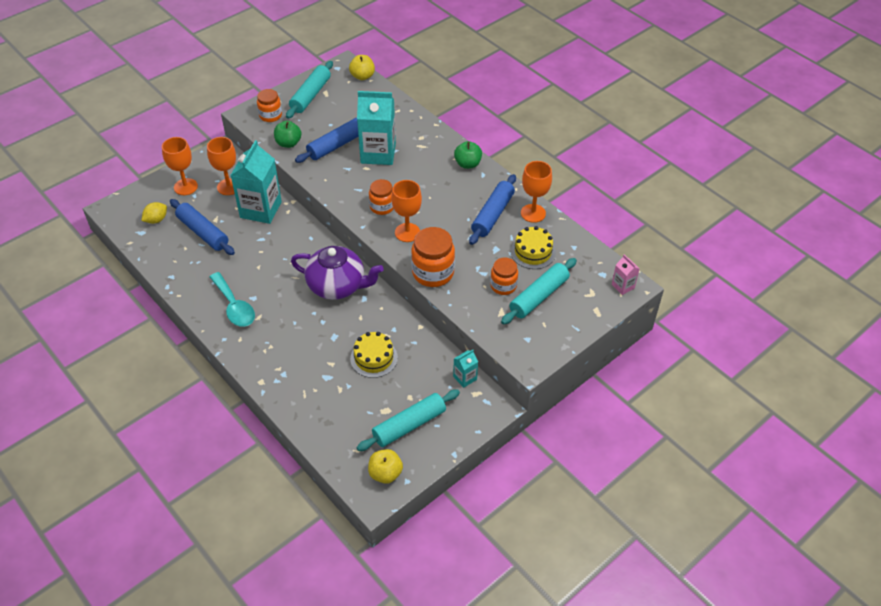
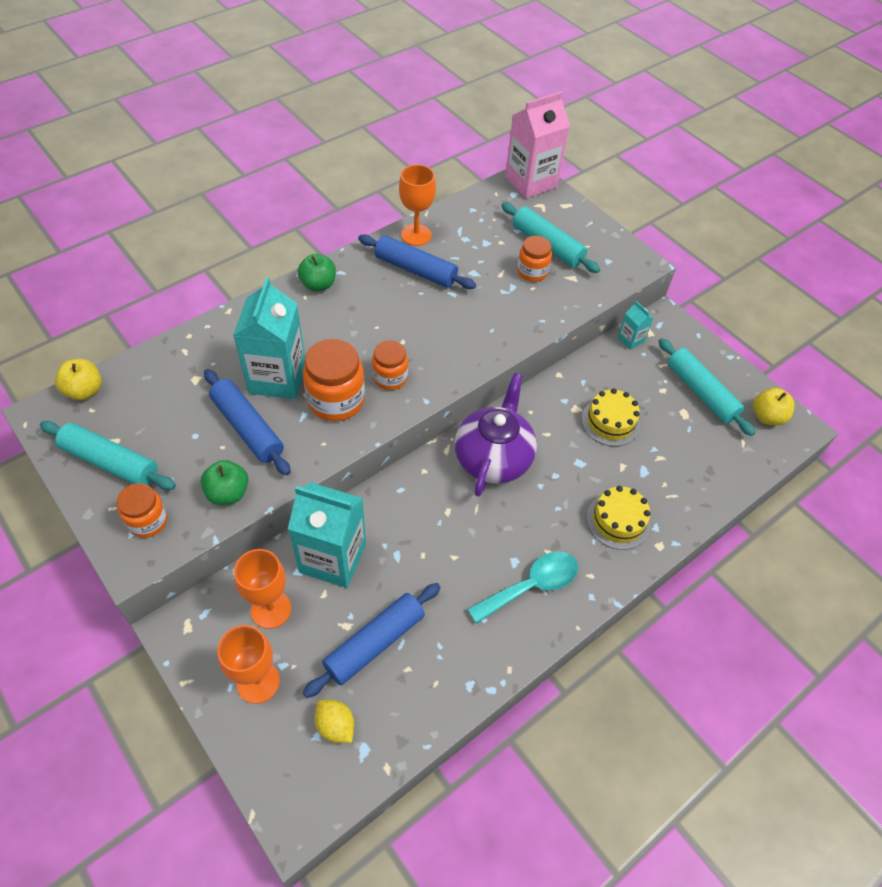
camera: 90 degrees left, 5 degrees up
orange goblet [391,180,422,242] -> none
orange jar [411,227,455,287] -> orange jar moved to [303,339,365,421]
yellow cake [510,226,556,269] -> yellow cake moved to [587,486,651,550]
pink carton [612,255,639,295] -> pink carton [505,91,570,199], size x2.17

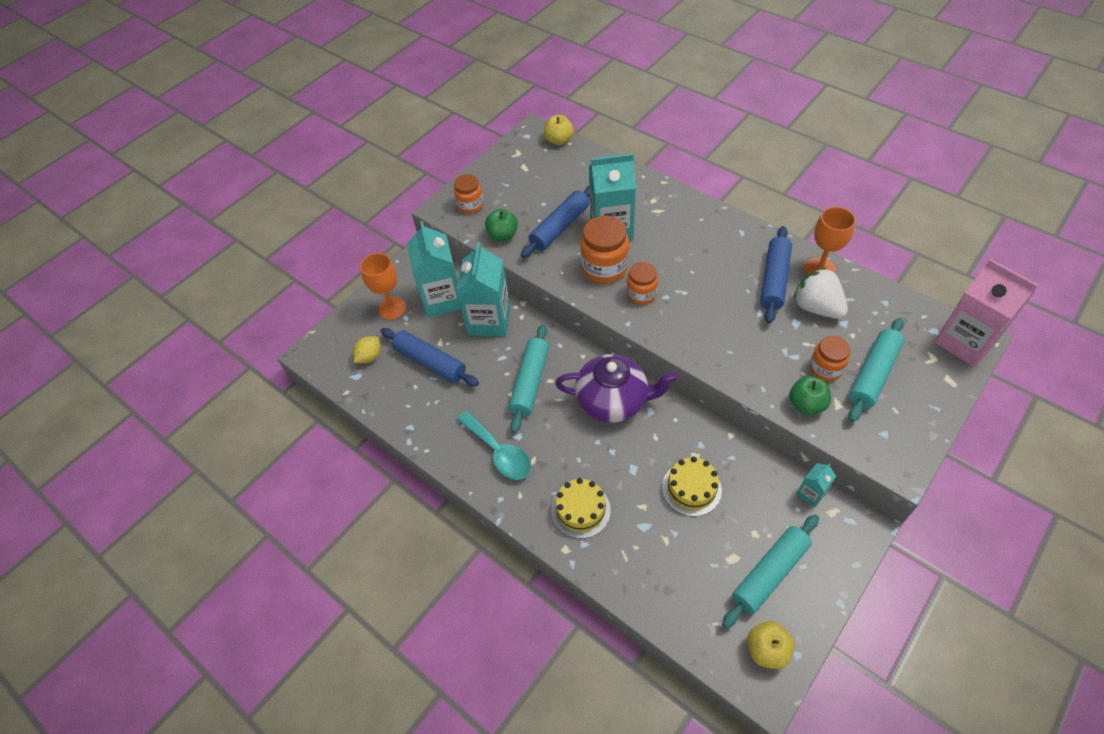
camera: 85 degrees right, 0 degrees up
turquoise rolling pin [40,421,176,490] -> turquoise rolling pin moved to [509,324,549,433]
orange goblet [234,549,291,629] -> turquoise carton [407,221,461,317]
green apple [297,254,336,291] -> green apple moved to [789,376,831,415]
none -> white strawberry [793,268,848,319]

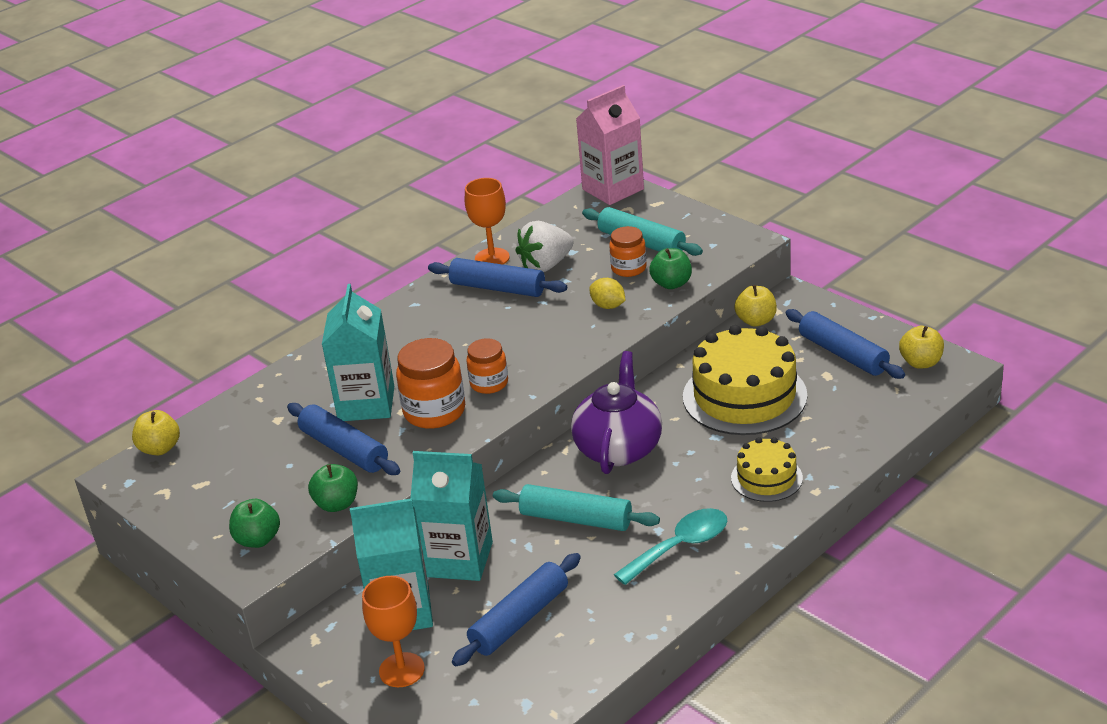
camera: 85 degrees left, 20 degrees down
yellow lemon [353,336,381,363] -> yellow lemon moved to [589,278,626,309]
orange jar [454,174,484,214] -> green apple [229,499,280,548]
yellow cake [662,457,722,517] -> yellow cake [683,325,807,435], size x1.85
turquoise rolling pin [722,515,819,628] -> blue rolling pin [785,309,905,379]
turquoise carton [796,463,836,508] -> yellow apple [734,285,777,327]

